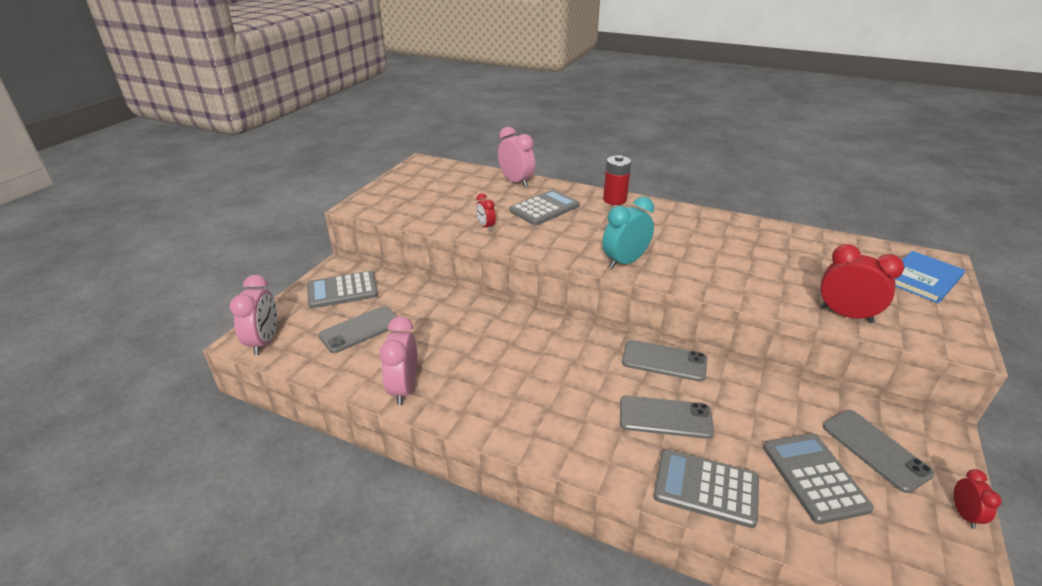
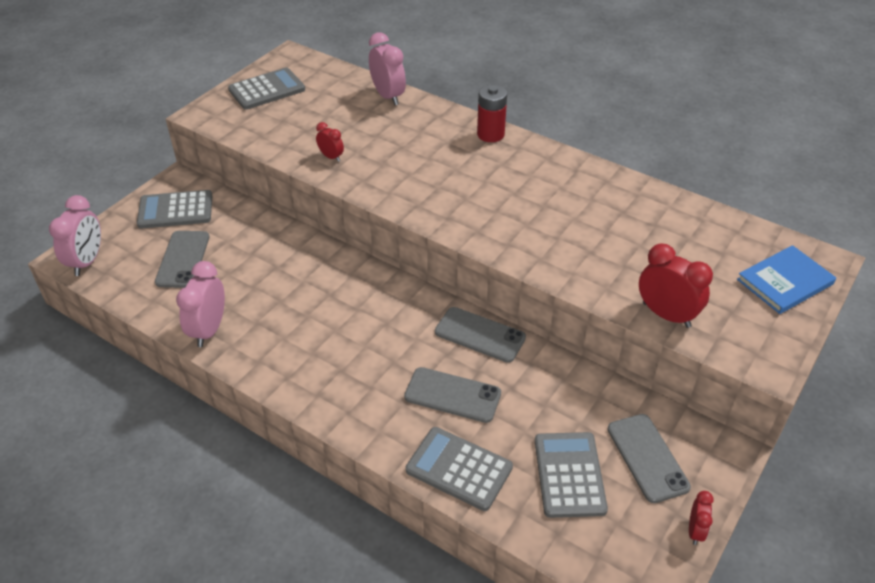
camera: 10 degrees right, 10 degrees up
grey phone [318,306,397,353] -> grey phone turned 60 degrees counterclockwise [155,231,209,288]
red clock [476,193,496,231] -> red clock turned 150 degrees clockwise [316,122,344,162]
grey calculator [509,190,580,226] -> grey calculator moved to [228,67,305,110]
turquoise clock [602,197,654,269] -> none

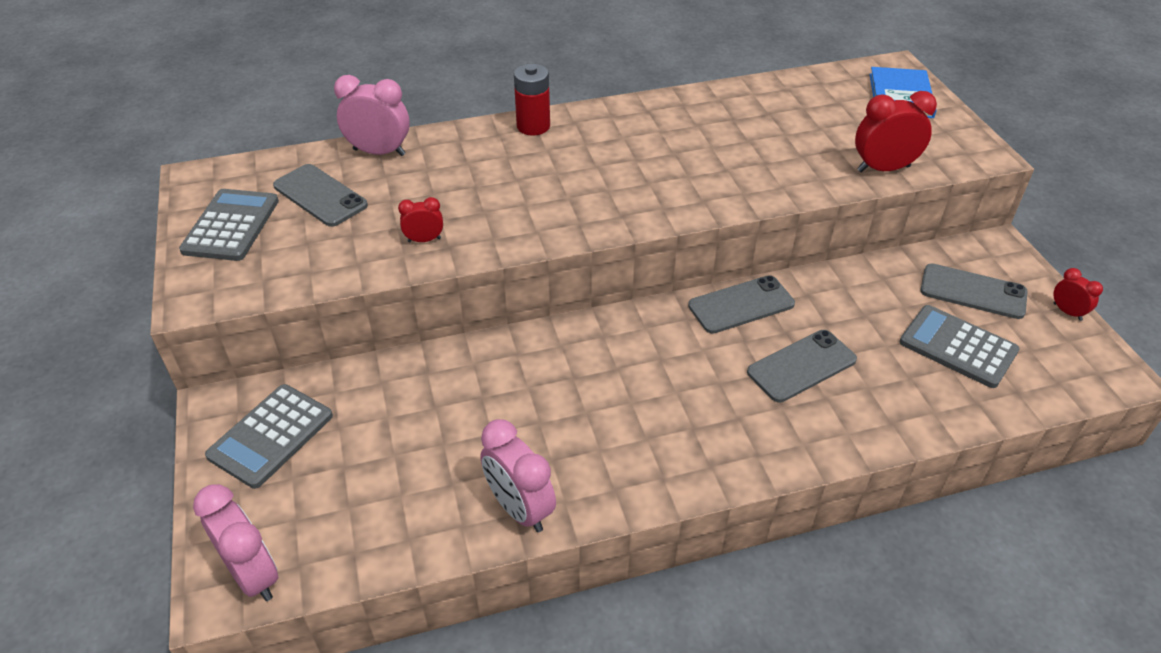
camera: 50 degrees left, 0 degrees up
grey phone [155,231,209,288] -> grey phone moved to [273,164,368,227]
grey calculator [405,427,513,511] -> none

